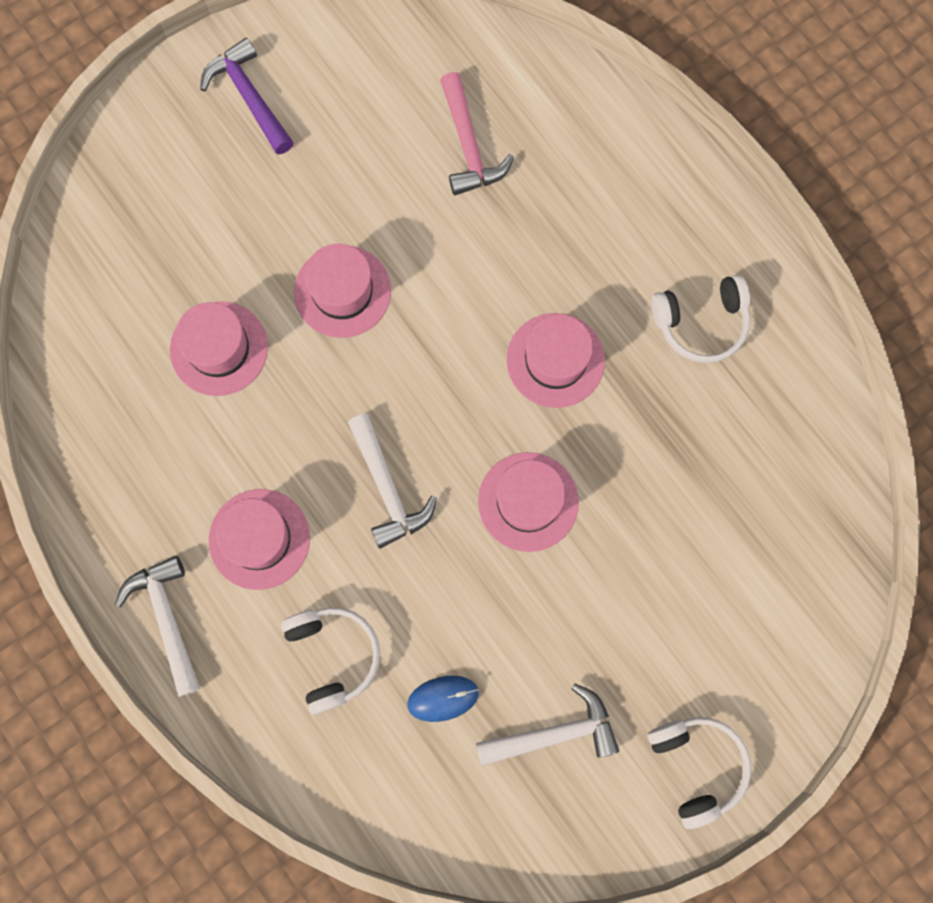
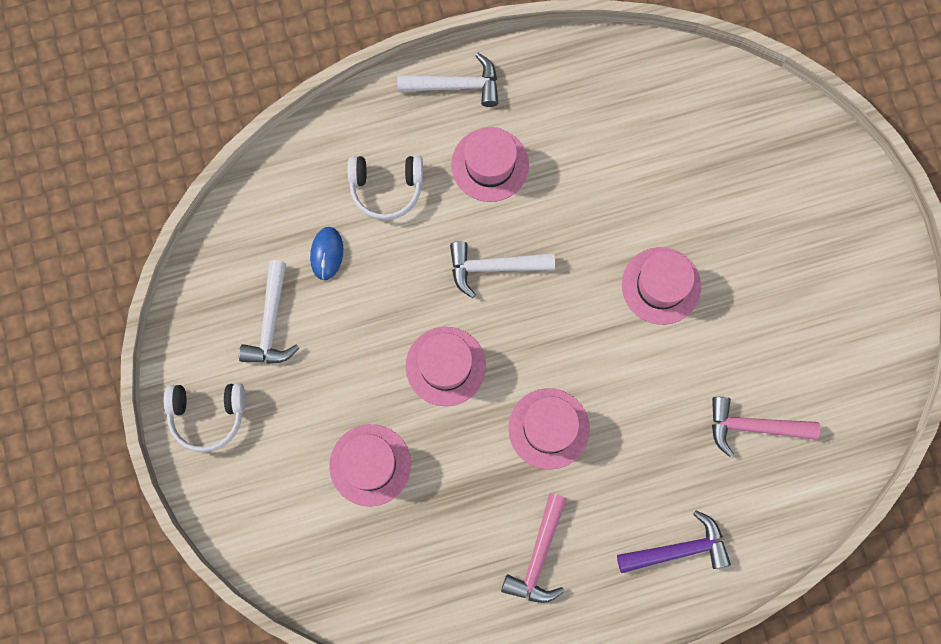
camera: 110 degrees right, 0 degrees up
pink hat [170,301,268,396] -> pink hat moved to [329,424,411,507]
purple hammer [200,38,294,155] -> purple hammer moved to [617,511,731,573]
white headphones [651,275,751,363] -> pink hammer [501,493,567,603]

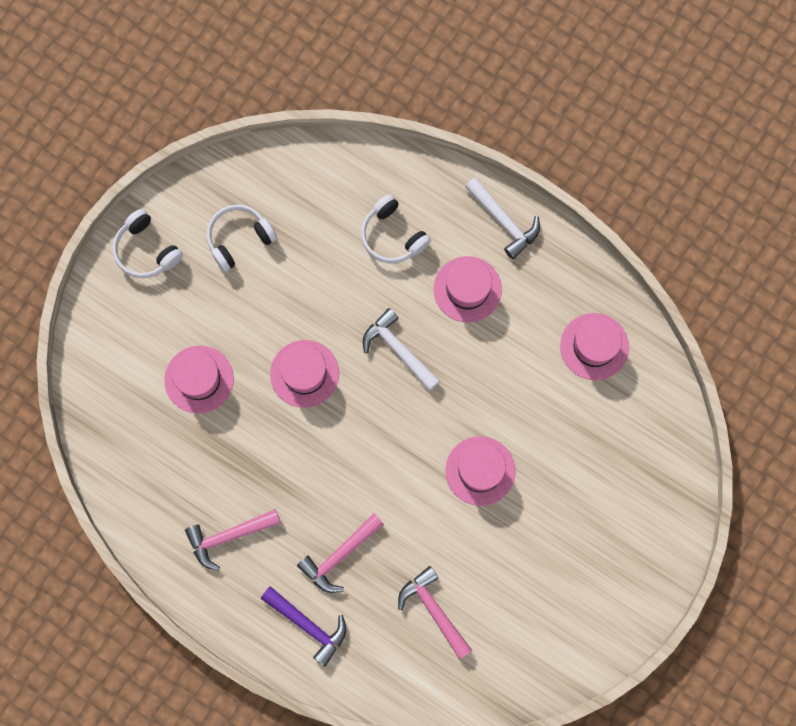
camera: 50 degrees right, 0 degrees up
white hammer [239,260,299,364] -> white headphones [206,205,277,272]
blue mouse [310,227,343,280] -> none
pink hat [508,388,590,470] -> pink hat moved to [560,313,629,380]
none -> pink hammer [297,513,384,593]

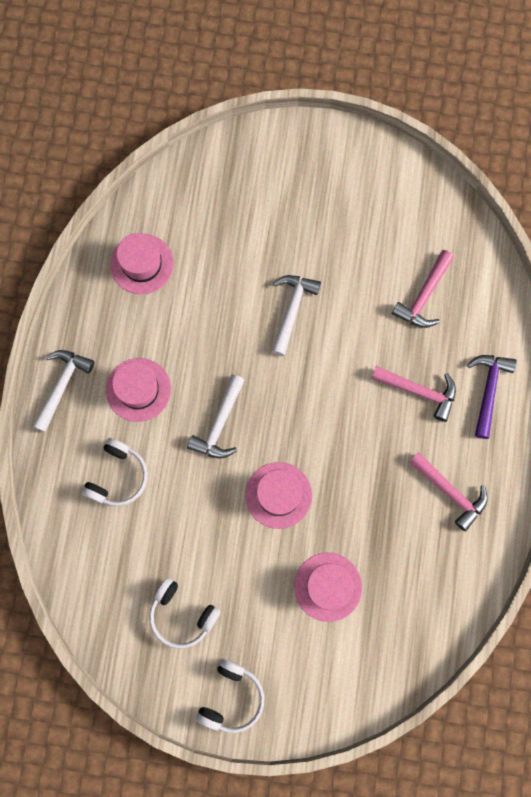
camera: 115 degrees left, 0 degrees up
pink hat [445,436,515,506] -> white hammer [271,275,321,356]

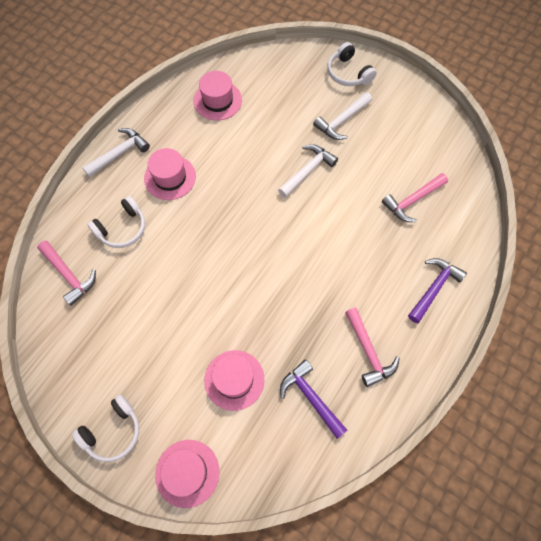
camera: 25 degrees right, 10 degrees down
white headphones [149,578,221,649] -> white headphones moved to [327,42,377,86]
white hammer [187,374,245,458] -> white hammer moved to [313,92,372,140]
pink hat [245,462,312,529] -> pink hat moved to [155,440,219,508]
pink hammer [371,366,456,422] -> pink hammer moved to [37,241,96,306]
none -> purple hammer [280,359,347,439]

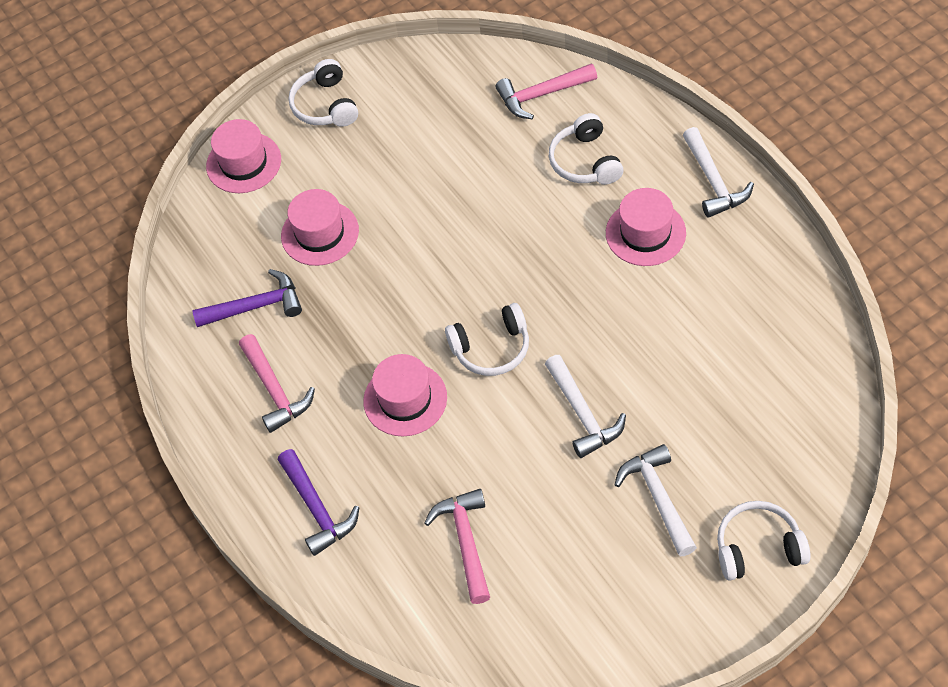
camera: 120 degrees right, 10 degrees down
pink hat [194,71,242,121] -> pink hat moved to [363,354,447,436]
pink hammer [345,307,400,387] -> pink hammer turned 120 degrees counterclockwise [239,334,315,433]
none -> white headphones [445,303,529,376]

